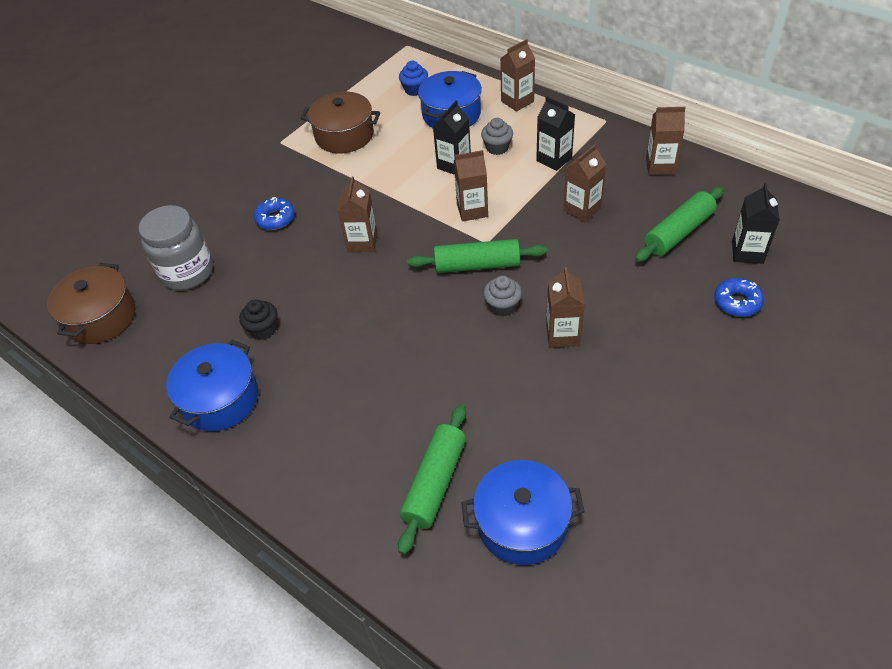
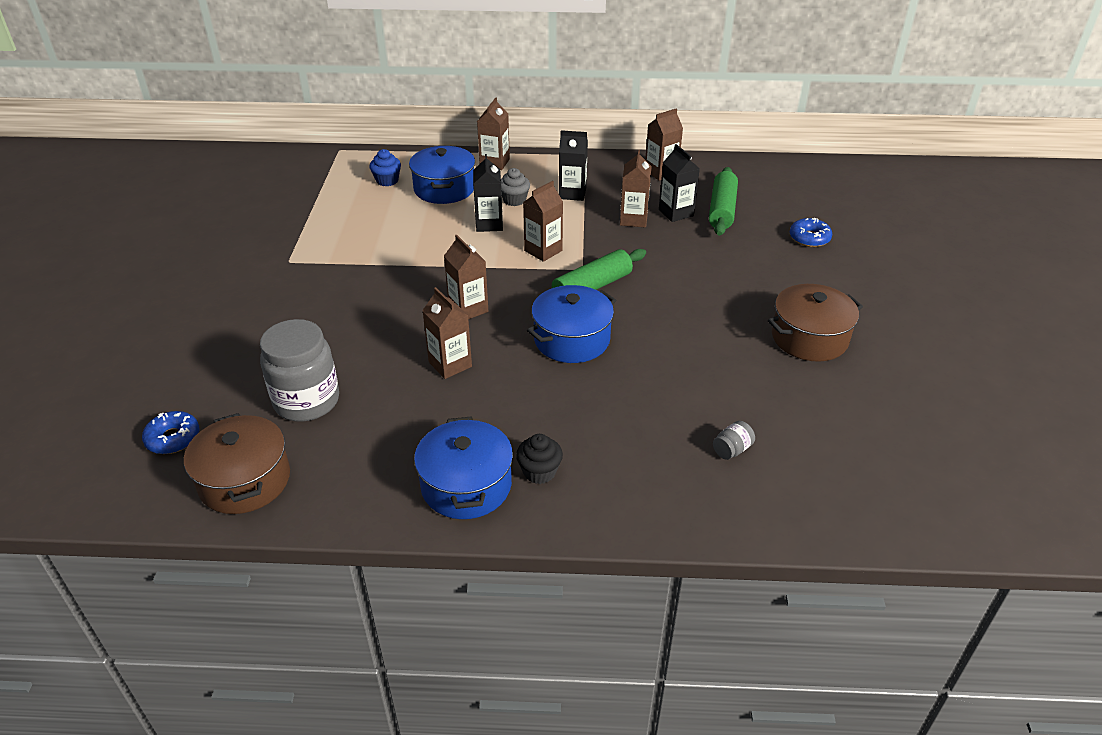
camera: 40 degrees left, 10 degrees down
black cupcake [239,299,277,340] -> black cupcake moved to [516,434,563,484]
blue donut [254,197,295,230] -> blue donut moved to [142,411,200,454]
brown pot [301,92,380,153] -> brown pot moved to [768,284,863,362]
green rolling pin [398,404,466,555] -> grey jar [713,421,755,460]
blue pot [461,460,585,565] -> blue pot moved to [527,285,616,363]
grey cupcake [483,276,522,317] -> none
brown carton [546,267,585,348] -> brown carton moved to [422,287,472,379]
black carton [732,183,780,264] -> black carton moved to [659,144,700,222]

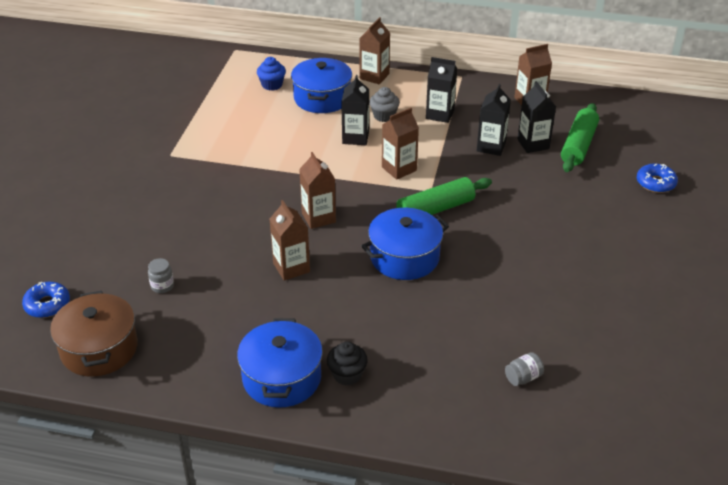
camera: 10 degrees right, 0 degrees up
grey jar [260,319,339,421] -> grey jar [148,258,174,293], size x0.40
brown carton [620,150,652,227] -> black carton [477,84,511,156]
brown pot [768,284,863,362] -> none

